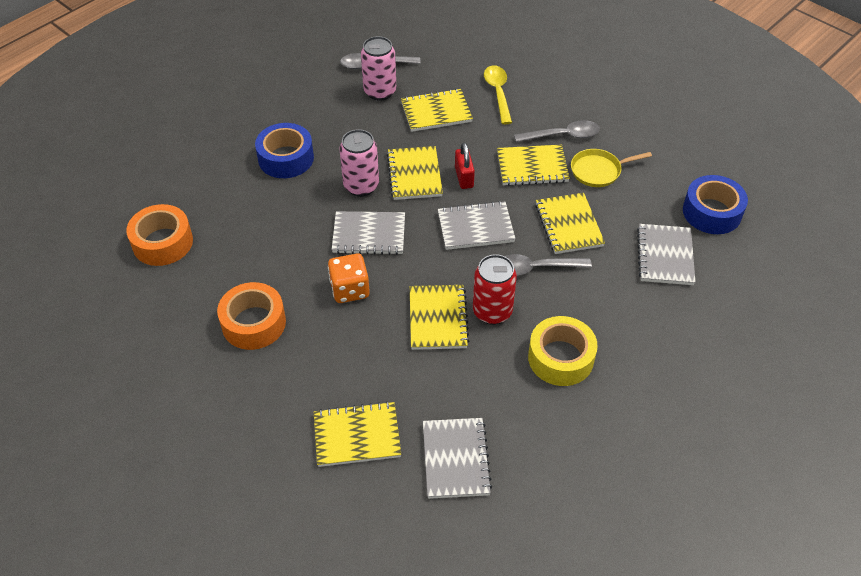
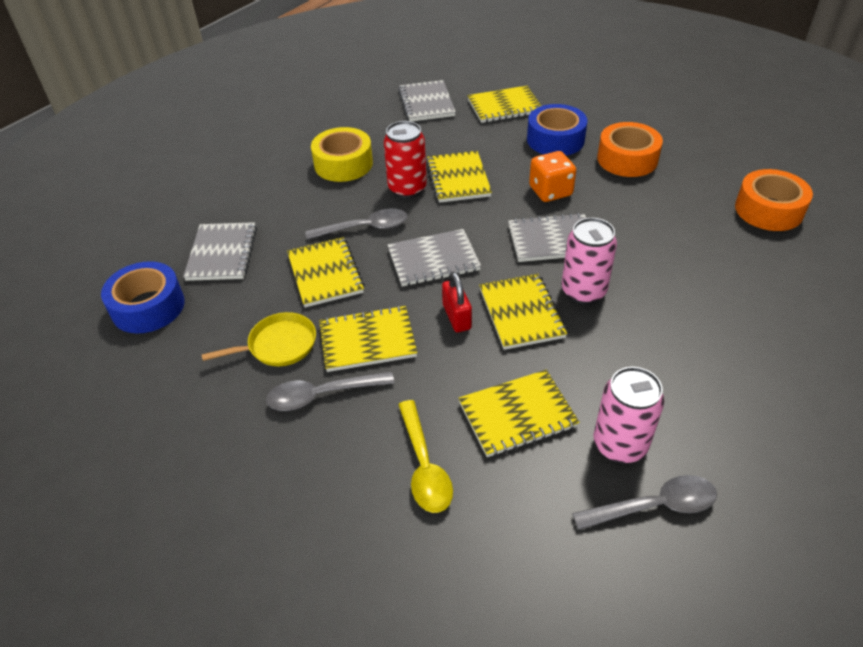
camera: 175 degrees right, 5 degrees down
blue tape [255,123,314,178] -> blue tape moved to [527,104,588,156]

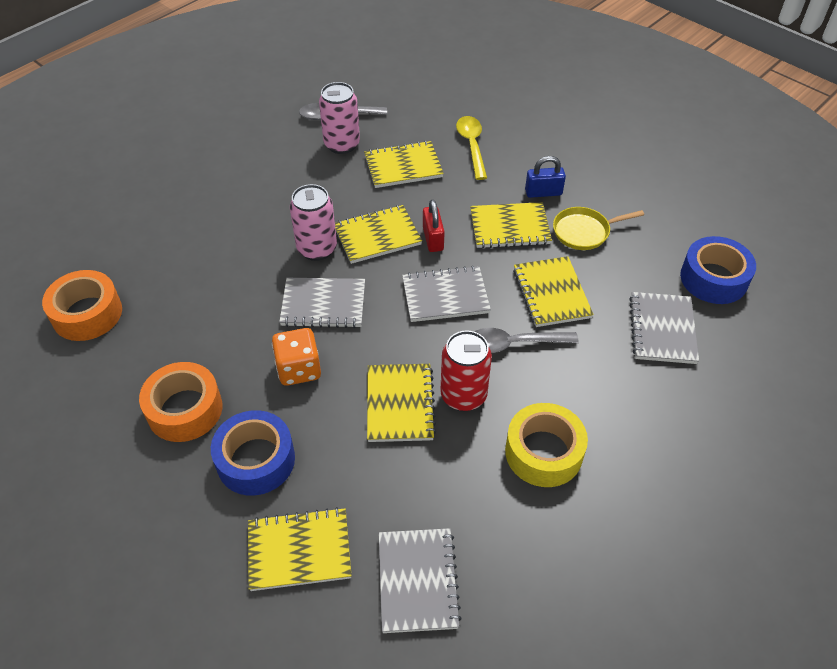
camera: 175 degrees left, 5 degrees up
grey spoon [266,371,394,411] -> blue padlock [525,156,566,198]
yellow notebook [479,274,567,350] -> yellow notebook turned 75 degrees clockwise [335,205,422,264]

